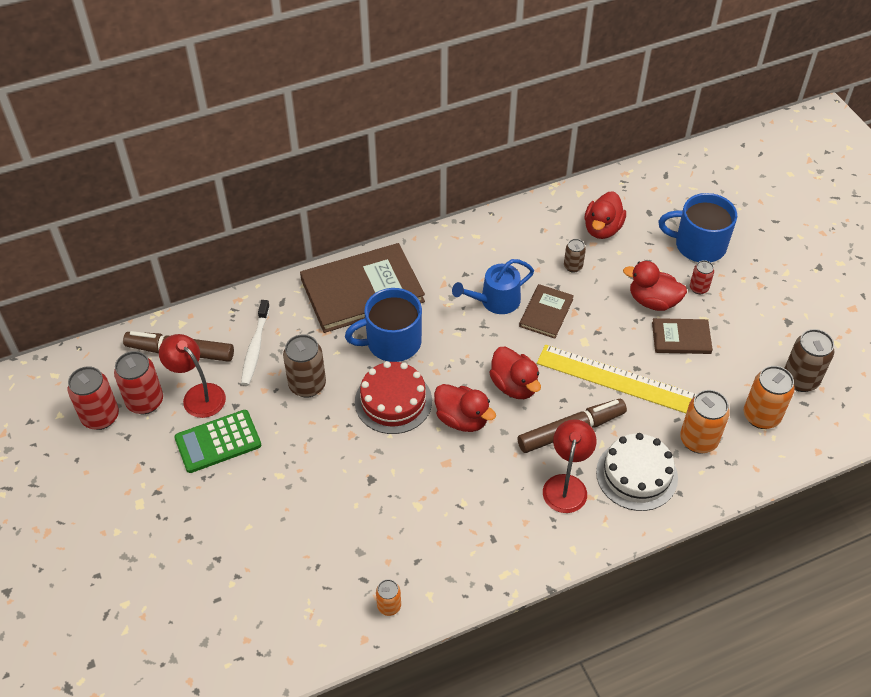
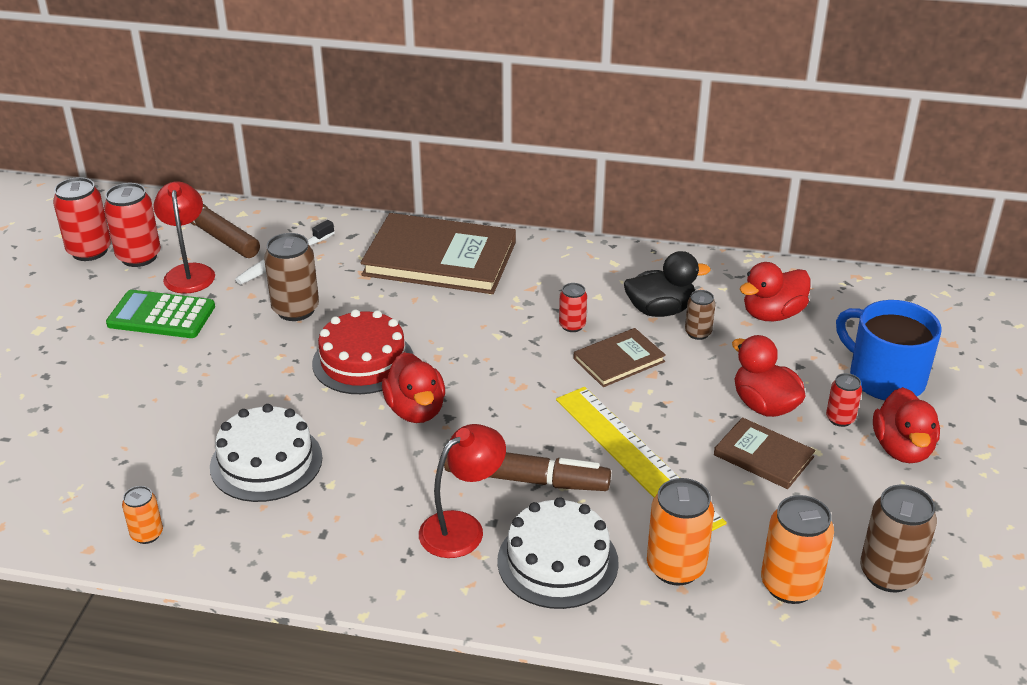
camera: 35 degrees right, 15 degrees down
blue mug [345,288,422,362] -> none
blue watering can [452,259,534,314] -> red can [559,283,587,332]
red duck [489,347,541,399] -> red duck moved to [873,387,940,463]
none -> white cake [210,404,323,502]
none -> black duck [624,251,711,317]

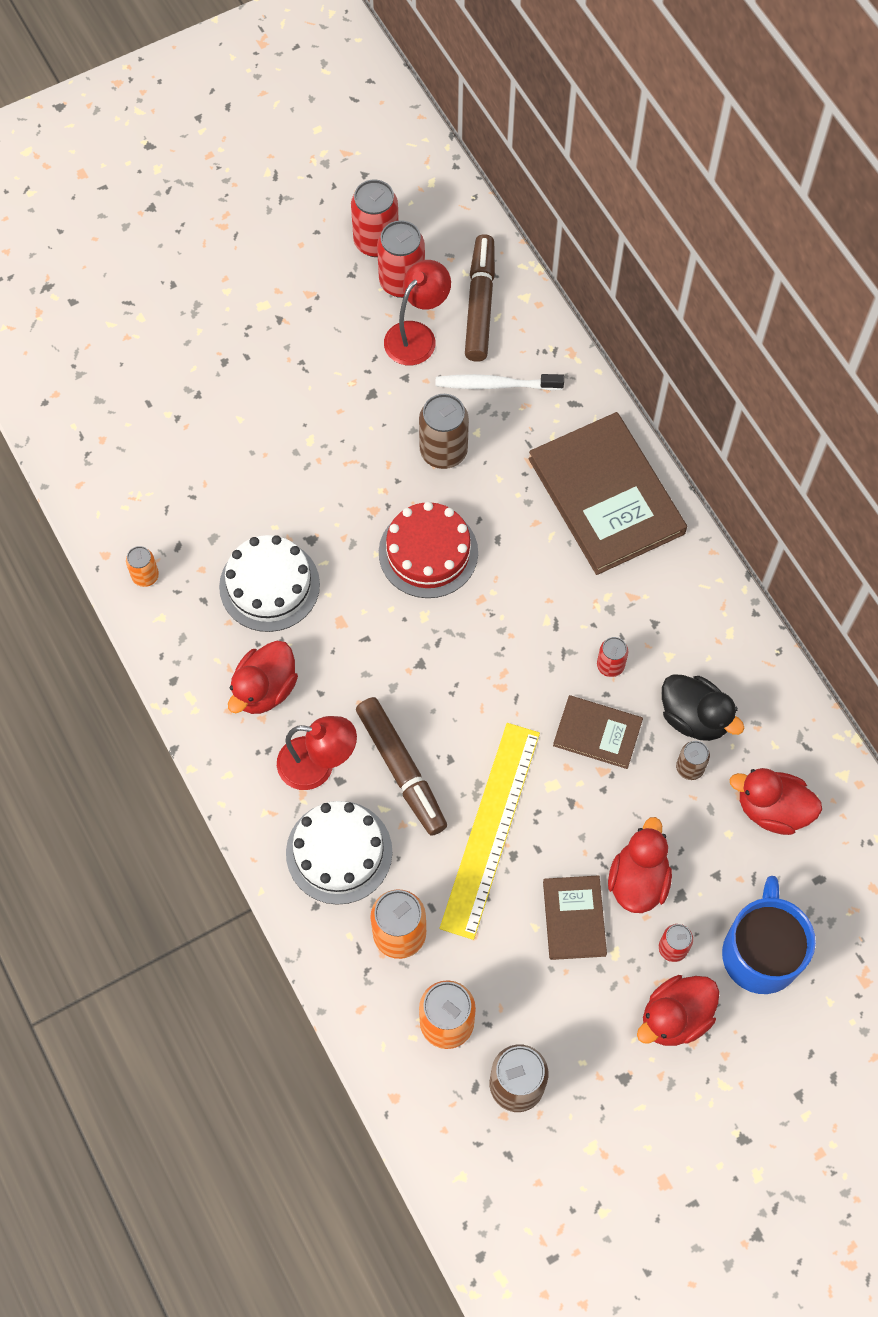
camera: 50 degrees right, 30 degrees up
green calculator [106,290,215,338] -> none
red duck [382,352,445,423] -> red duck moved to [228,641,298,714]

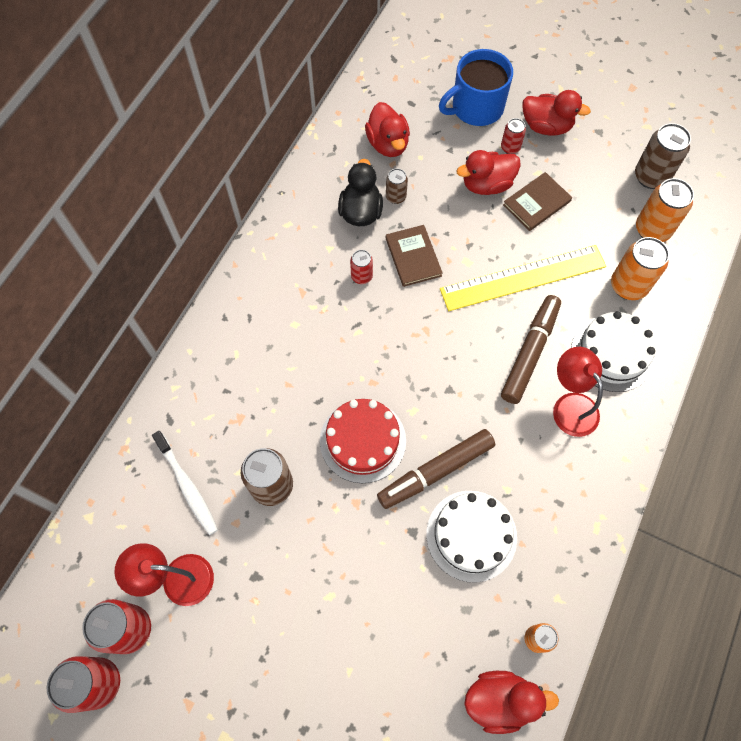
camera: 125 degrees left, 0 degrees up
red duck [228,641,298,714] -> red duck moved to [464,671,559,734]
brown marker [465,234,495,362] -> brown marker moved to [377,429,495,509]
brown book [529,412,687,575] -> none

